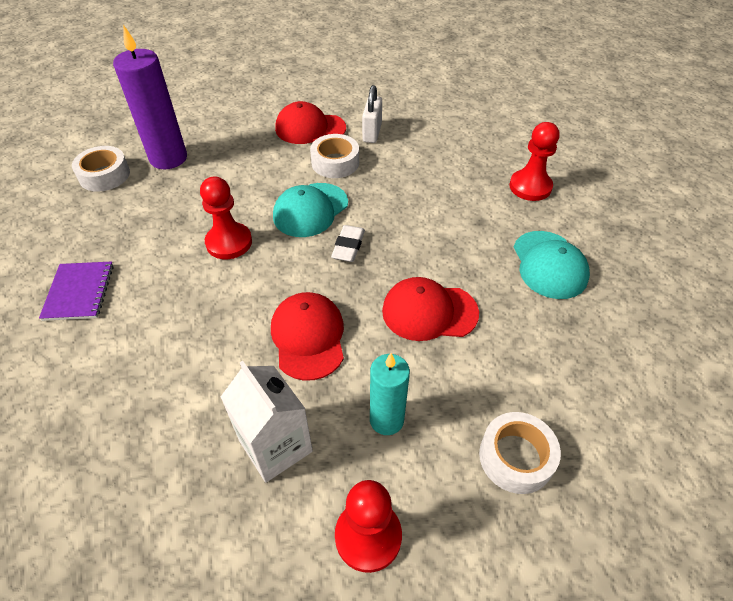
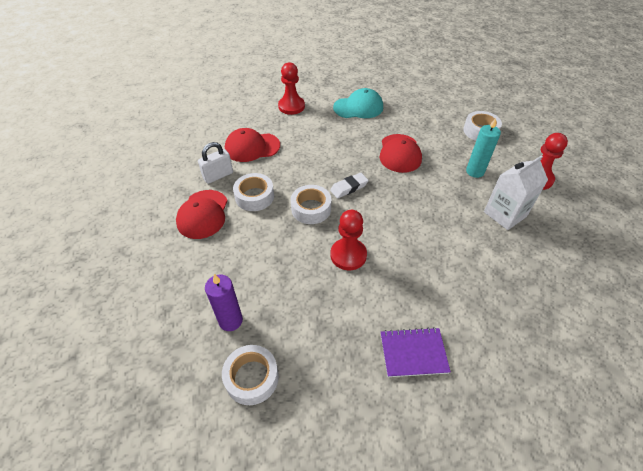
camera: 90 degrees left, 0 degrees up
purple candle [113,25,187,169] -> purple candle [205,274,243,331], size x0.63
red cap [271,292,344,381] -> red cap moved to [225,128,280,162]
turquoise cap [273,183,348,237] -> white tape [291,185,331,224]
white eraser [331,225,365,262] -> white eraser turned 45 degrees counterclockwise [330,173,369,199]
white padlock [362,85,382,143] -> white padlock turned 45 degrees counterclockwise [198,142,233,184]

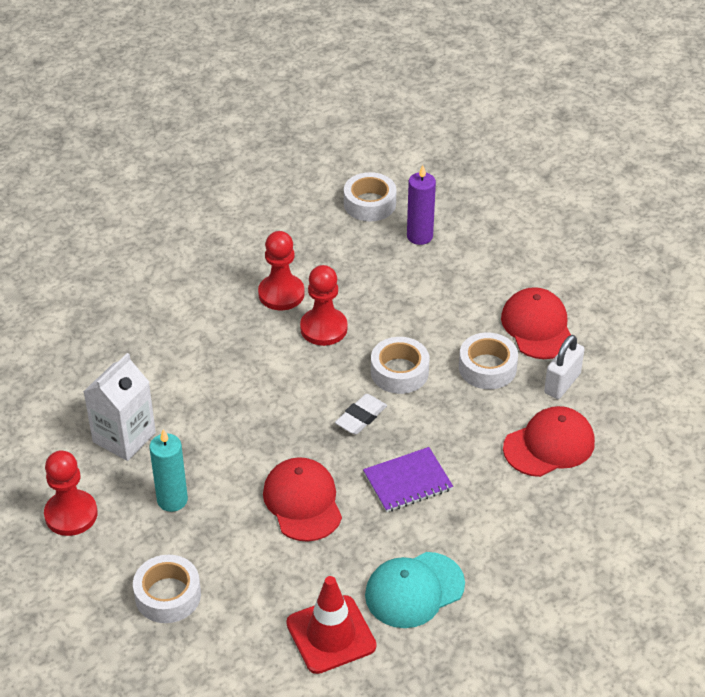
camera: 160 degrees right, 5 degrees down
red pawn [278,62,305,115] -> red pawn moved to [258,231,305,310]
purple notebook [381,327,451,377] -> purple notebook moved to [363,447,453,512]
none -> red traffic cone [286,576,376,674]

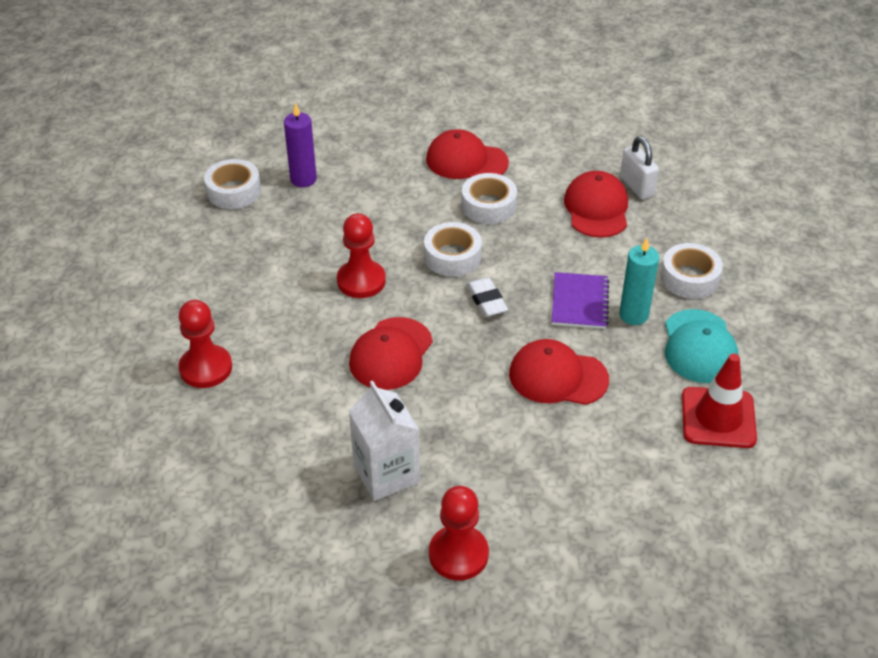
camera: 60 degrees left, 0 degrees up
white tape [133,555,201,623] -> white tape moved to [660,243,723,299]
turquoise candle [149,429,188,512] -> turquoise candle moved to [619,238,659,325]
red pawn [258,231,305,310] -> red pawn moved to [179,300,232,388]
white padlock [544,335,584,399] -> white padlock moved to [620,136,659,199]
none -> red cap [349,317,433,390]

